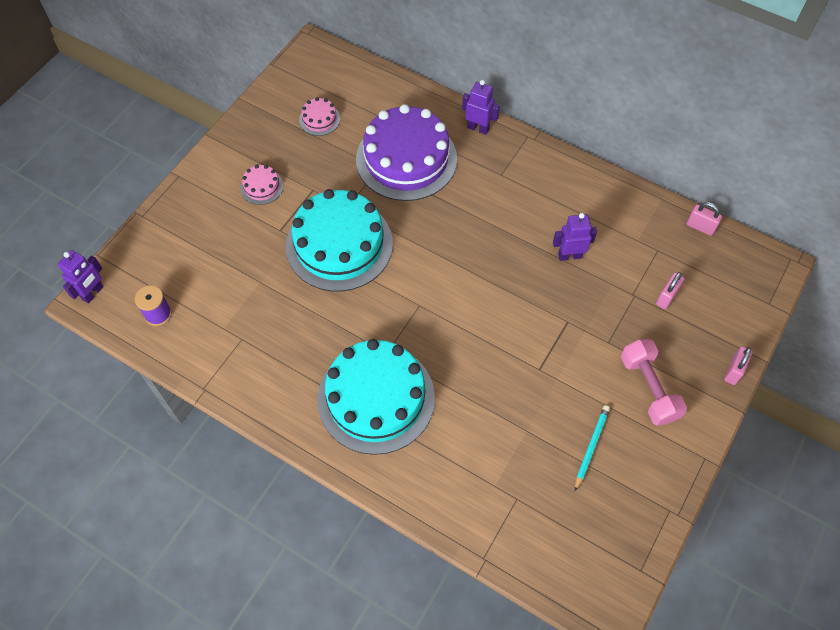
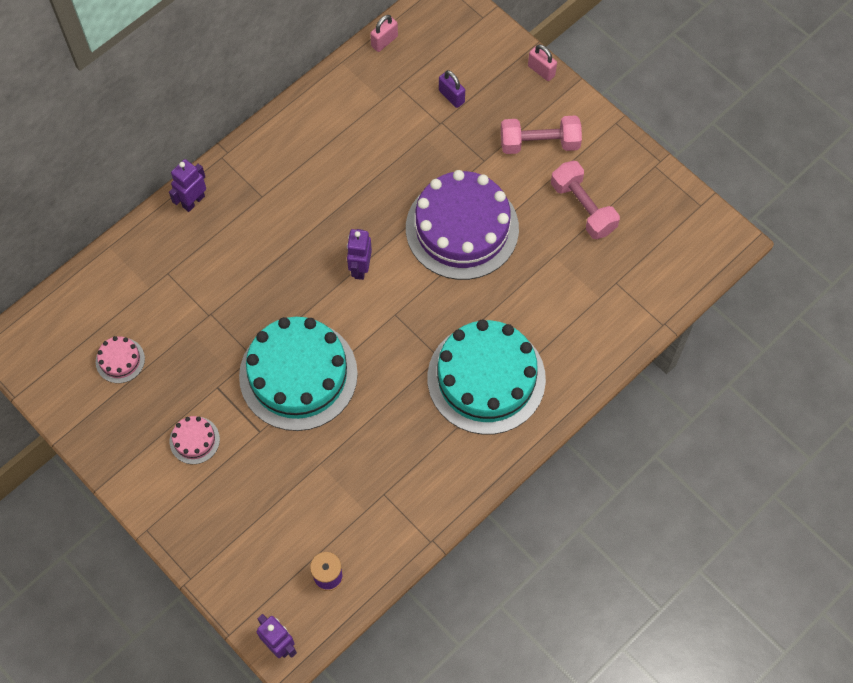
camera: 75 degrees left, 5 degrees up
purple cake [356,104,457,201] -> purple cake moved to [406,170,519,280]
purple robot [553,213,597,261] -> purple robot moved to [347,229,372,280]
turquoise pencil [575,405,610,491] -> pink dumbbell [551,161,620,239]
pink padlock [656,272,684,309] -> purple padlock [439,70,465,108]

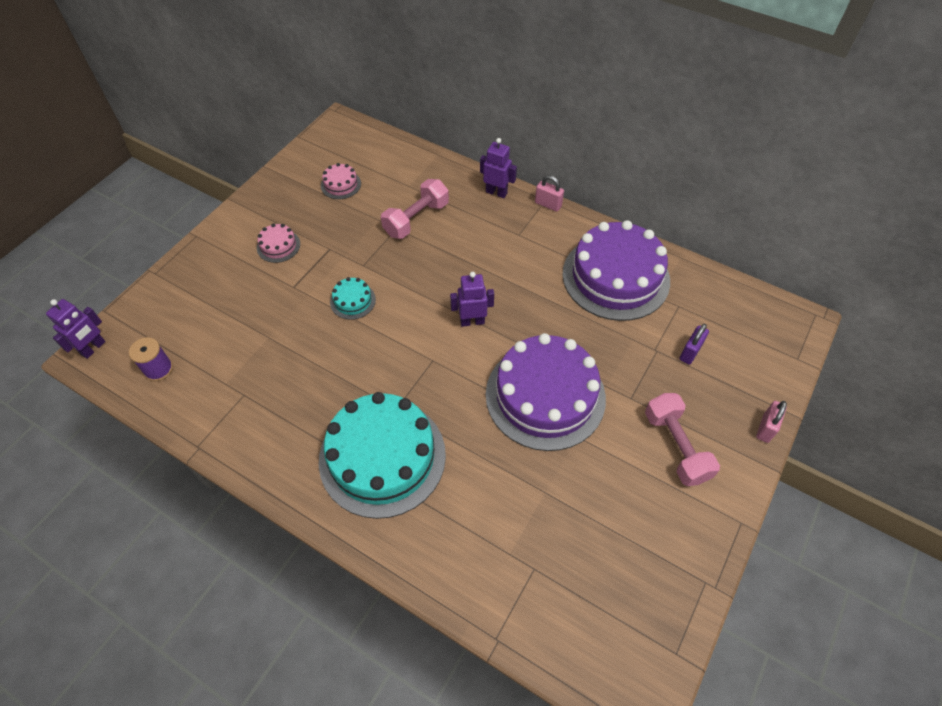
camera: 75 degrees right, 10 degrees down
turquoise cake [239,317,358,431] -> turquoise cake [330,277,376,320], size x0.42
pink padlock [370,15,398,52] -> pink padlock moved to [535,175,564,212]
pink dumbbell [551,161,620,239] -> pink dumbbell moved to [381,179,449,239]
none -> purple cake [562,220,670,321]

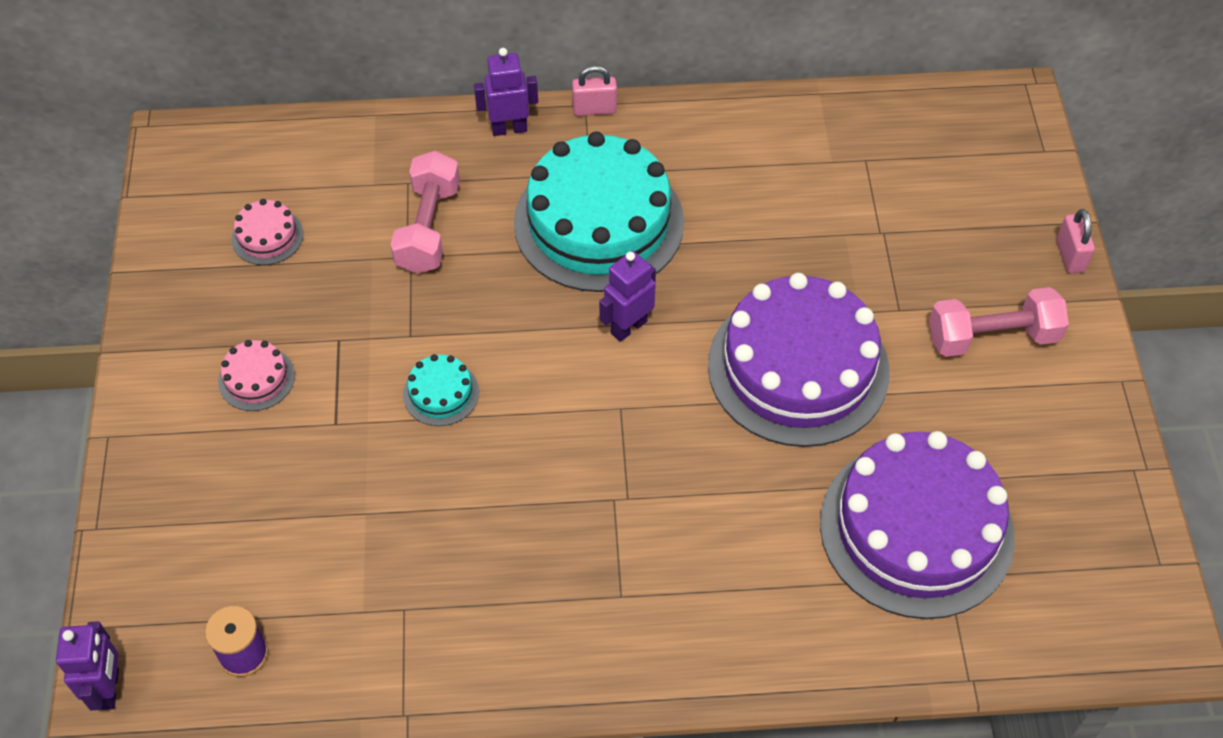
camera: 35 degrees left, 0 degrees up
turquoise cake [319,392,446,519] -> turquoise cake moved to [514,132,684,292]
purple cake [562,220,670,321] -> purple cake moved to [820,431,1015,619]
pink dumbbell [645,393,720,486] -> pink dumbbell turned 45 degrees counterclockwise [929,287,1069,357]
purple padlock [680,324,709,364] -> none

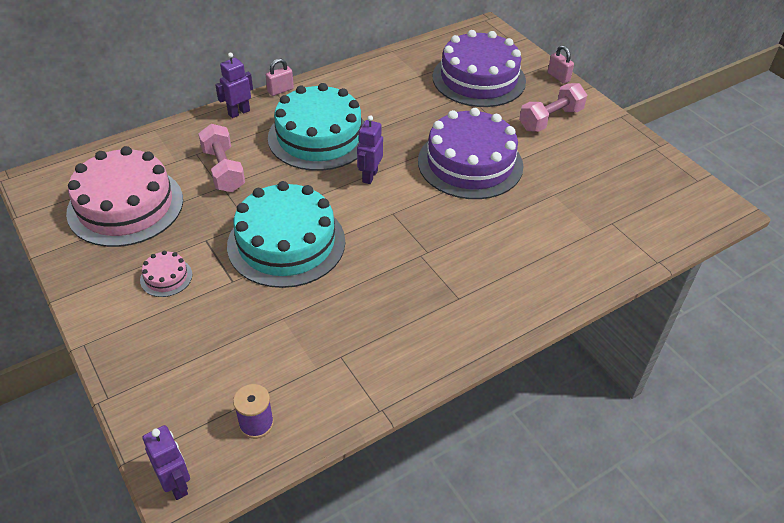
camera: 30 degrees left, 10 degrees down
pink cake [232,199,303,265] -> pink cake [66,146,183,247], size x2.40
turquoise cake [403,354,479,426] -> turquoise cake [227,181,345,288], size x2.40
purple cake [820,431,1015,619] -> purple cake moved to [433,30,526,107]

